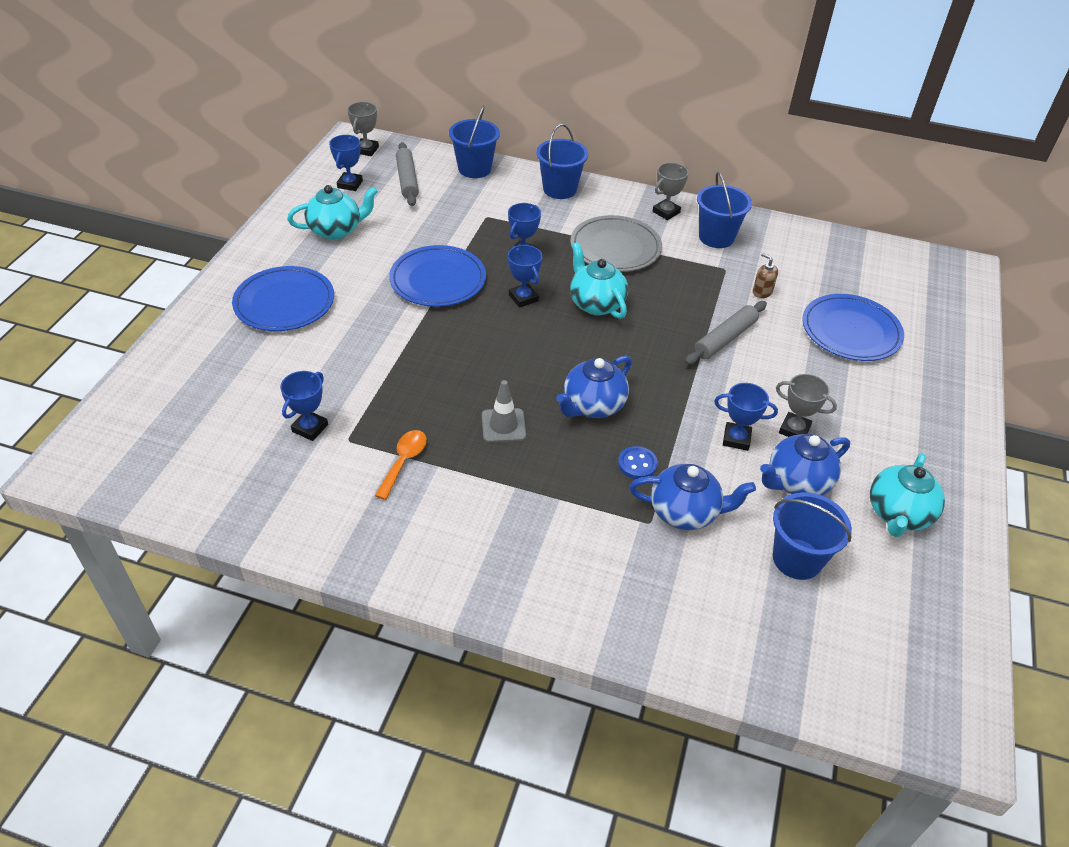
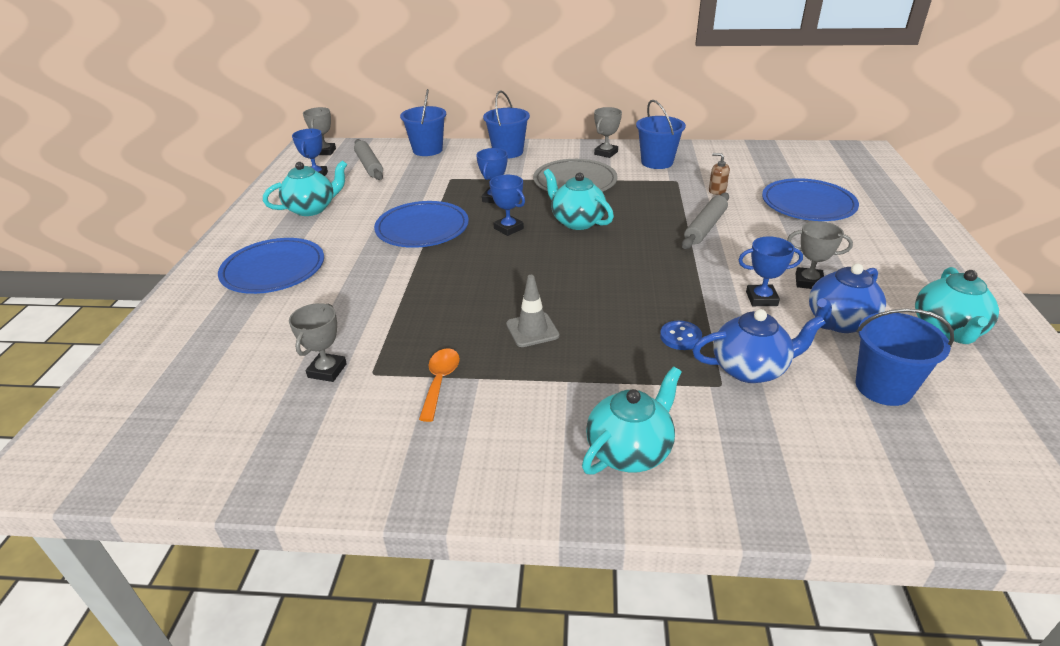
camera: 10 degrees left, 10 degrees down
blue trophy [280,371,328,441] -> grey trophy [289,303,347,382]
blue teapot [556,355,632,418] -> none
none -> turquoise teapot [582,366,682,475]

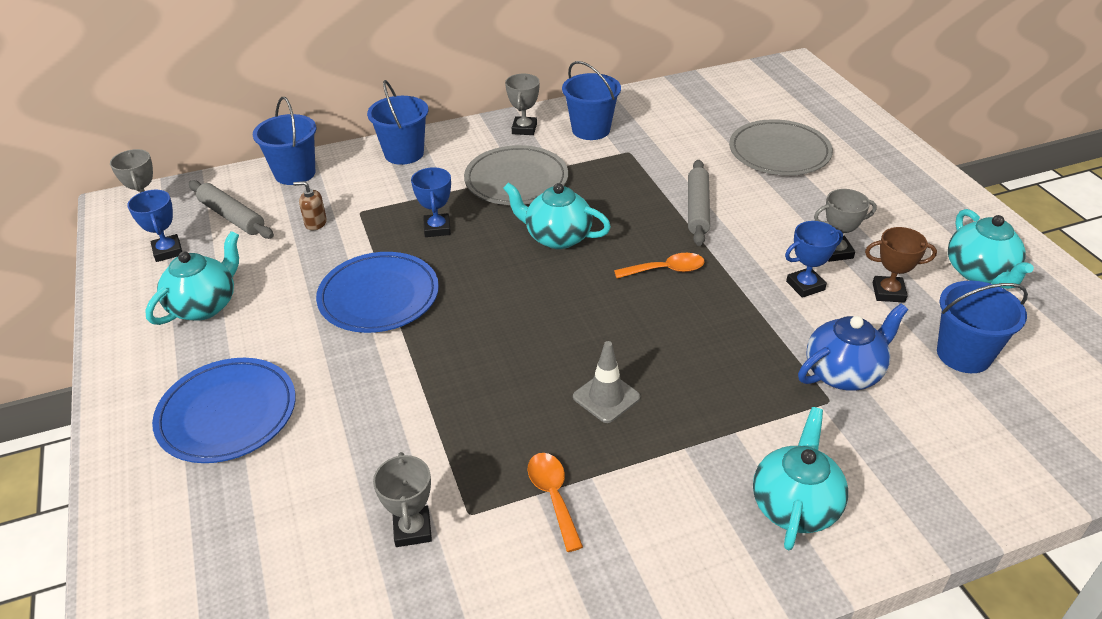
camera: 25 degrees left, 5 degrees up
blue trophy [489,175,525,236] -> none
blue button [660,321,702,350] -> none
brown soap dispenser [709,153,730,195] -> brown soap dispenser moved to [293,181,327,230]
blue plate [762,178,859,221] -> grey plate [729,119,833,175]
blue teapot [809,263,886,333] -> brown trophy [865,227,937,303]
none -> orange spoon [614,253,705,279]

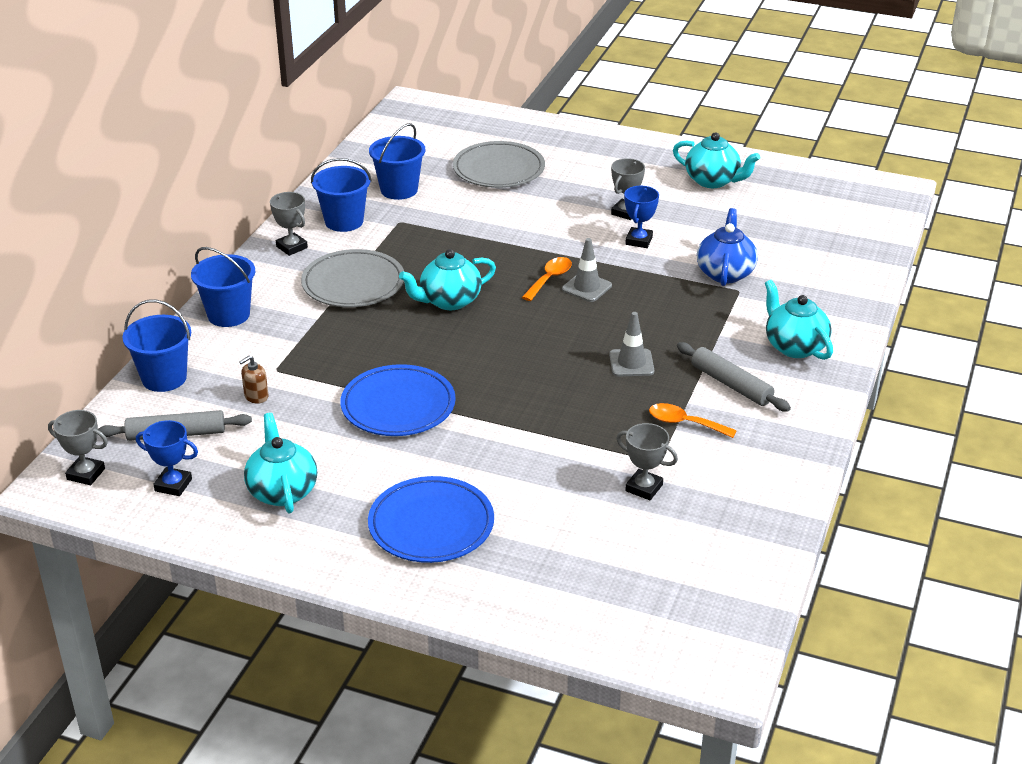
camera: 50 degrees left, 5 degrees down
blue trophy [411,167,451,237] -> none
grey rolling pin [688,160,710,246] -> grey rolling pin moved to [677,342,791,412]
brown trophy [865,227,937,303] -> none
blue bucket [937,281,1028,373] -> blue bucket moved to [369,123,426,200]
none -> grey traffic cone [562,238,612,302]

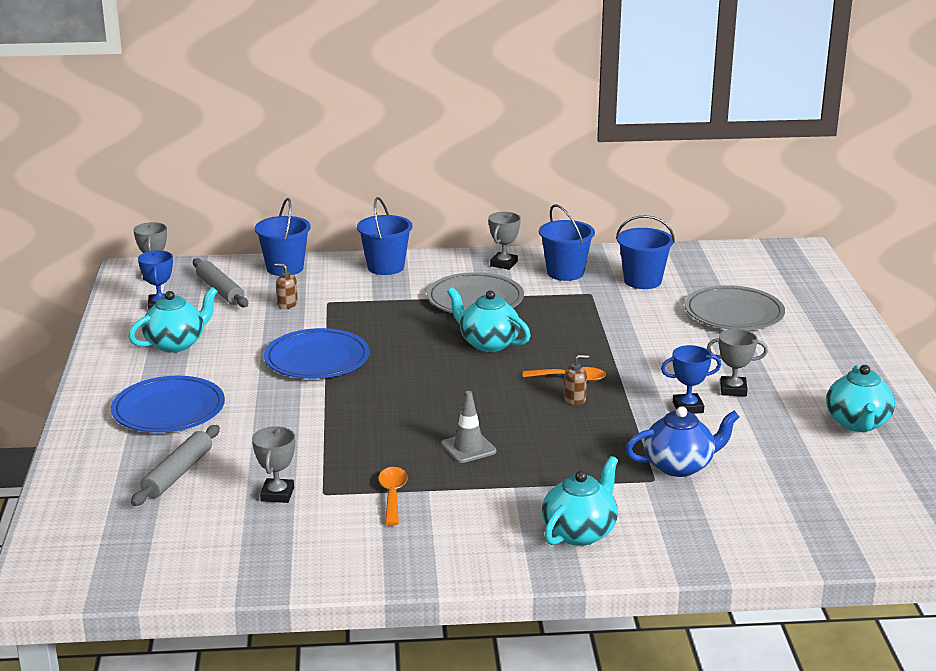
camera: 65 degrees right, 10 degrees down
grey traffic cone [562,238,612,302] -> brown soap dispenser [564,355,589,405]
grey rolling pin [677,342,791,412] -> grey rolling pin moved to [131,425,220,506]

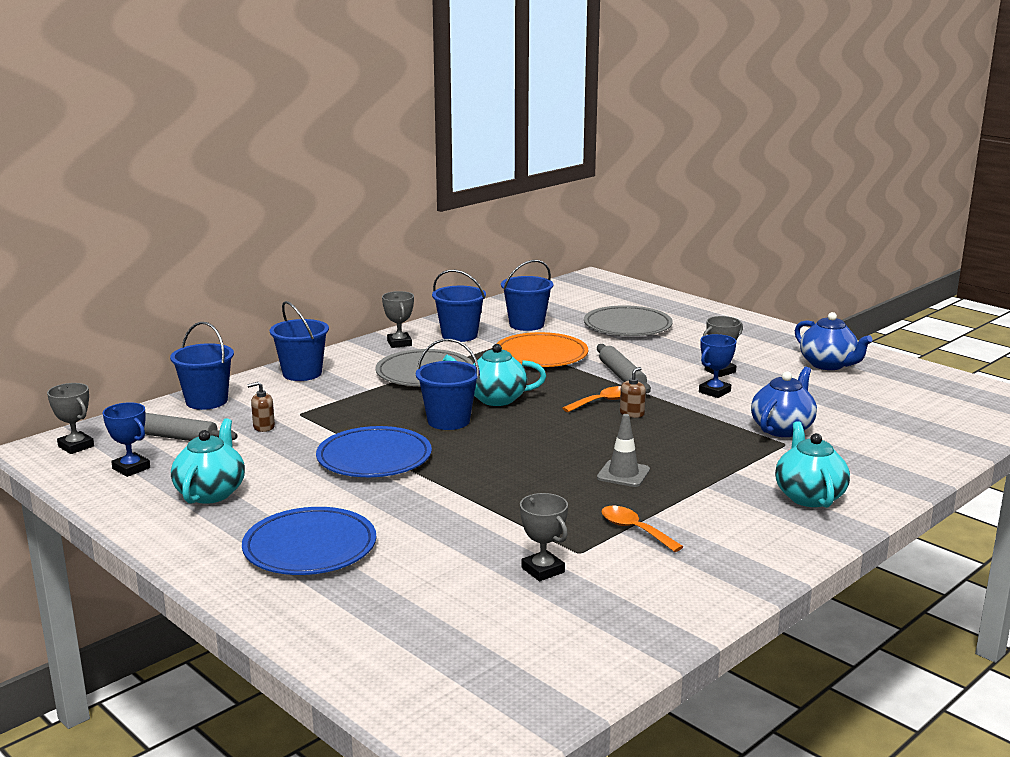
camera: 40 degrees left, 5 degrees down
grey rolling pin [131,425,220,506] -> grey rolling pin moved to [597,344,651,394]
turquoise teapot [826,365,895,432] -> blue teapot [794,312,873,370]
none -> blue bucket [416,339,480,430]
none -> orange plate [496,332,588,367]

